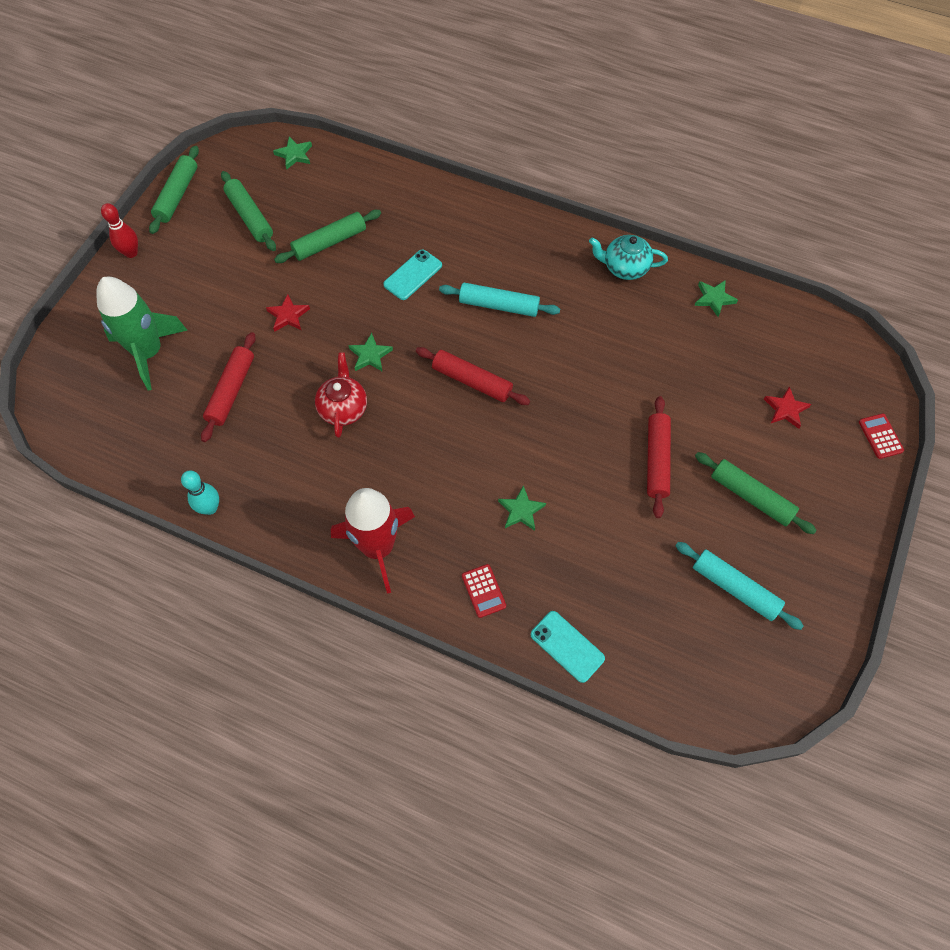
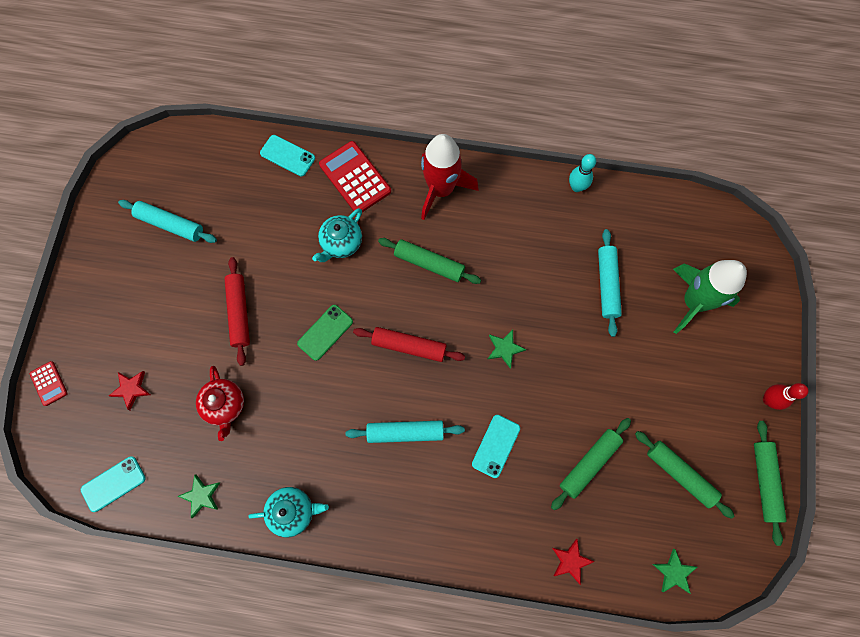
camera: 165 degrees right, 10 degrees up
red rolling pin [201,332,256,442] -> turquoise rolling pin [598,229,622,337]
red star [266,294,310,332] -> red star moved to [552,539,595,585]
red teapot [315,352,367,438] -> red teapot moved to [196,366,244,441]
red calculator [462,564,506,618] -> red calculator [319,141,391,214], size x1.91
green star [498,485,546,531] -> turquoise teapot [312,208,362,262]
green rolling pin [695,452,817,534] -> green rolling pin moved to [378,238,481,284]
none -> turquoise phone [81,456,146,512]
none -> green phone [297,305,353,361]

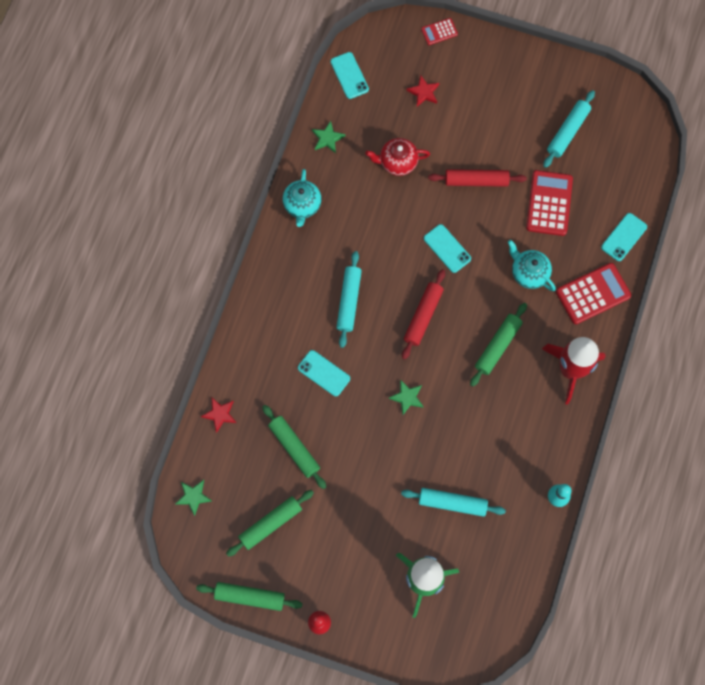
camera: 100 degrees right, 0 degrees up
green phone [297,305,353,361] -> turquoise phone [424,224,471,273]
none -> red calculator [526,170,573,236]

